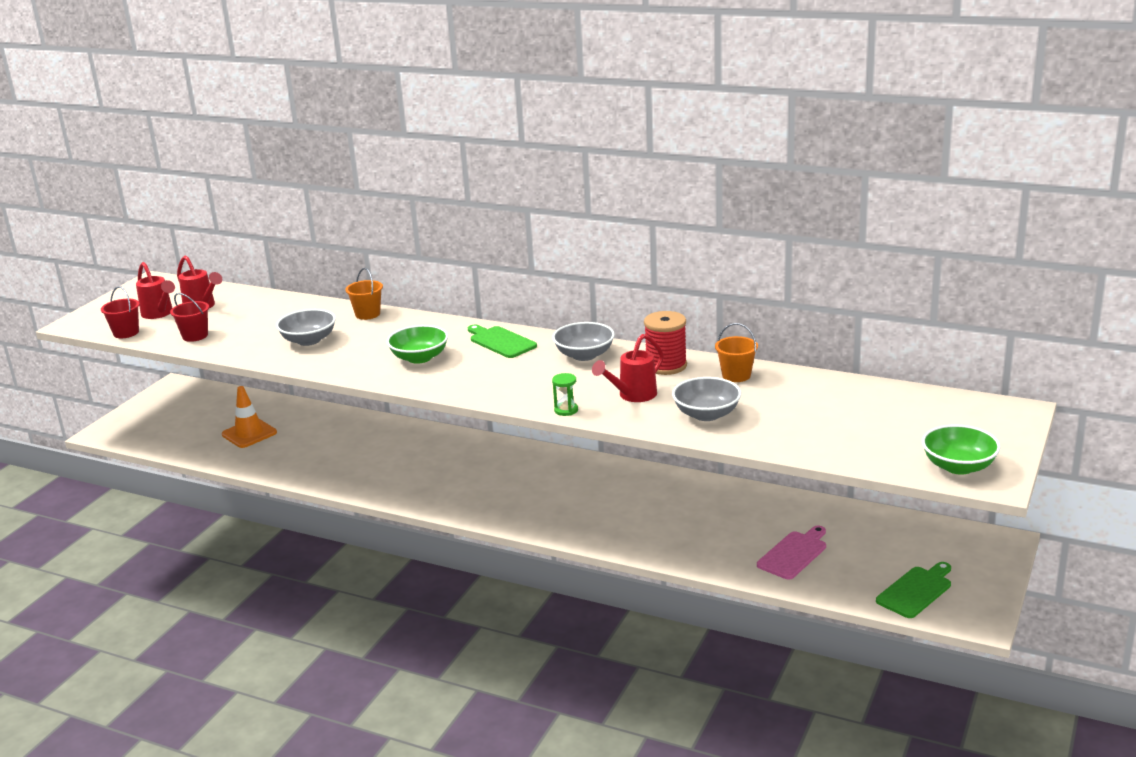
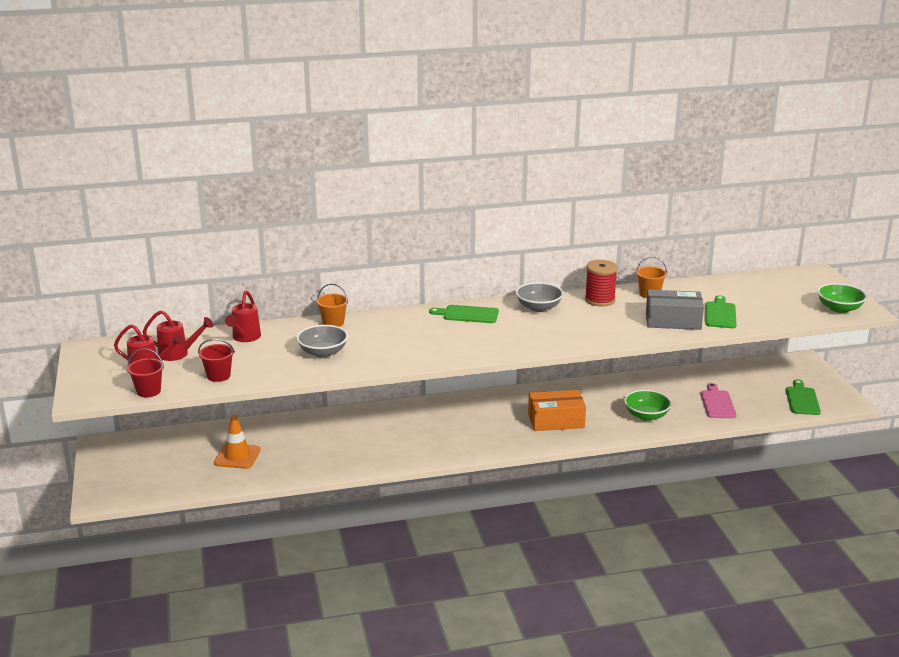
camera: 40 degrees left, 0 degrees up
green bowl [387,325,448,364] -> green bowl moved to [624,390,671,421]
green hourglass [552,373,578,416] -> none
red watering can [592,334,664,402] -> red watering can moved to [225,290,261,342]
grey bowl [672,377,741,421] -> grey box [646,290,704,330]
none -> orange box [528,390,586,431]
none -> green cutting board [705,295,737,328]

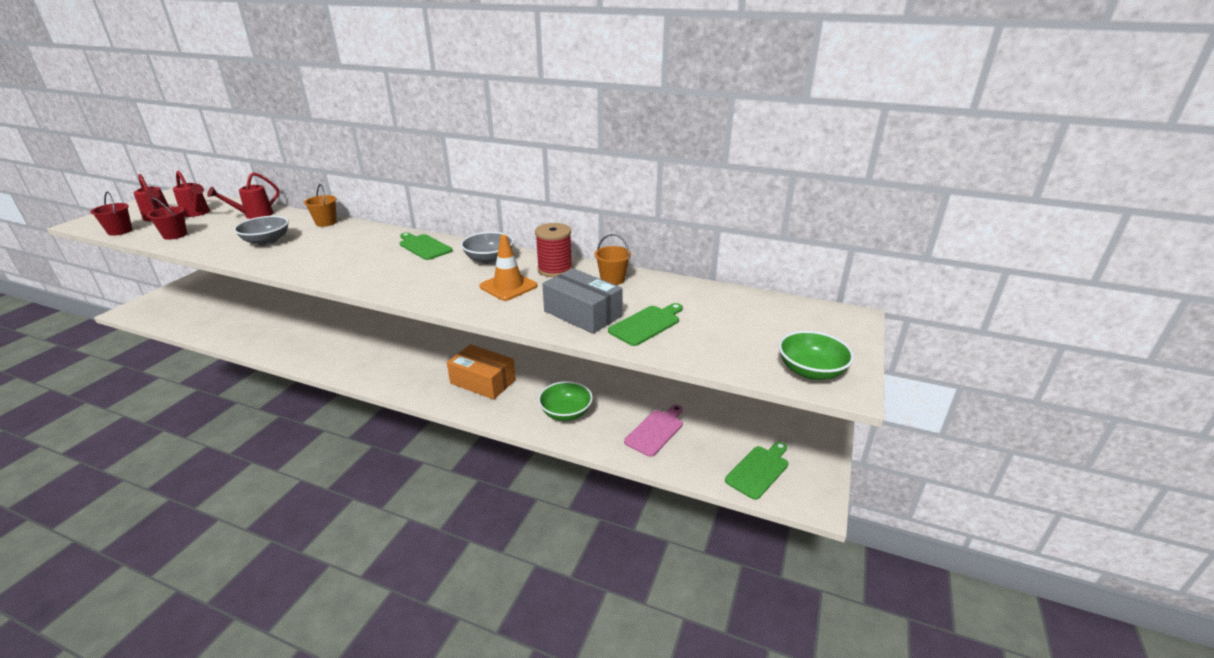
camera: 35 degrees right, 5 degrees up
orange traffic cone [214,414,261,469] -> orange traffic cone moved to [480,235,537,301]

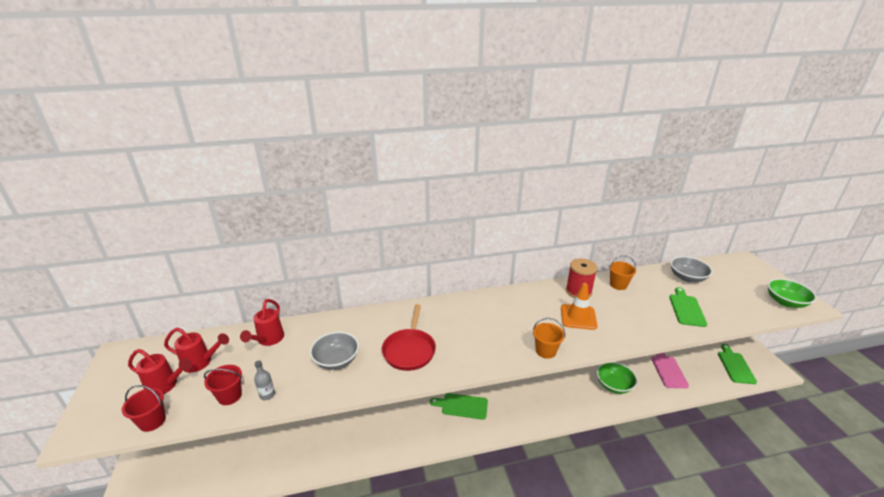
camera: 35 degrees left, 0 degrees up
orange bucket [304,184,337,227] -> orange bucket moved to [533,318,565,359]
green cutting board [400,232,453,260] -> green cutting board moved to [430,393,488,420]
orange box [447,344,516,400] -> none
grey bowl [461,232,514,264] -> grey bowl moved to [670,256,712,282]
grey box [542,268,623,334] -> none
none -> grey bottle [254,361,275,400]
none -> red pan [382,304,436,371]

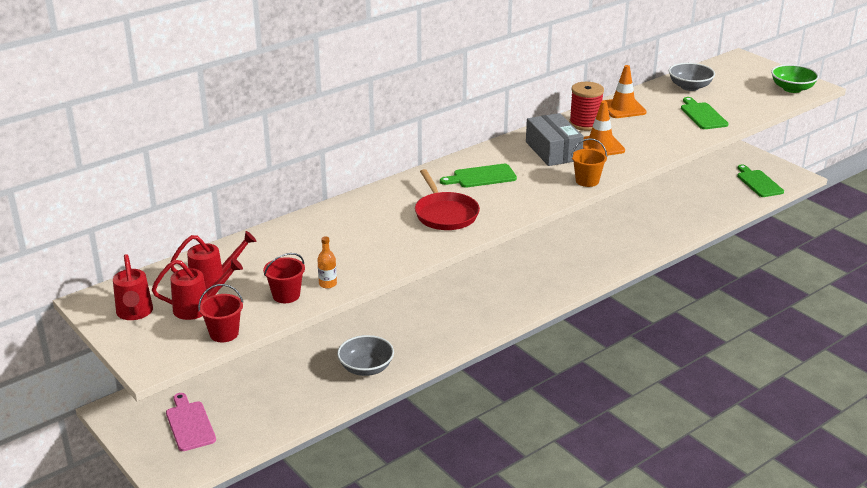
camera: 25 degrees left, 0 degrees up
red watering can [240,299,284,346] -> red watering can moved to [113,254,153,320]
grey bottle [254,361,275,400] -> orange bottle [317,236,337,288]
grey bowl [310,332,359,370] -> grey bowl moved to [337,335,394,376]
green cutting board [430,393,488,420] -> green cutting board moved to [440,164,517,188]
green bowl [597,362,638,394] -> none
orange bucket [609,255,636,290] -> orange traffic cone [603,65,647,118]
pink cutting board [651,353,689,388] -> pink cutting board moved to [166,393,216,451]
none -> grey box [526,113,584,166]

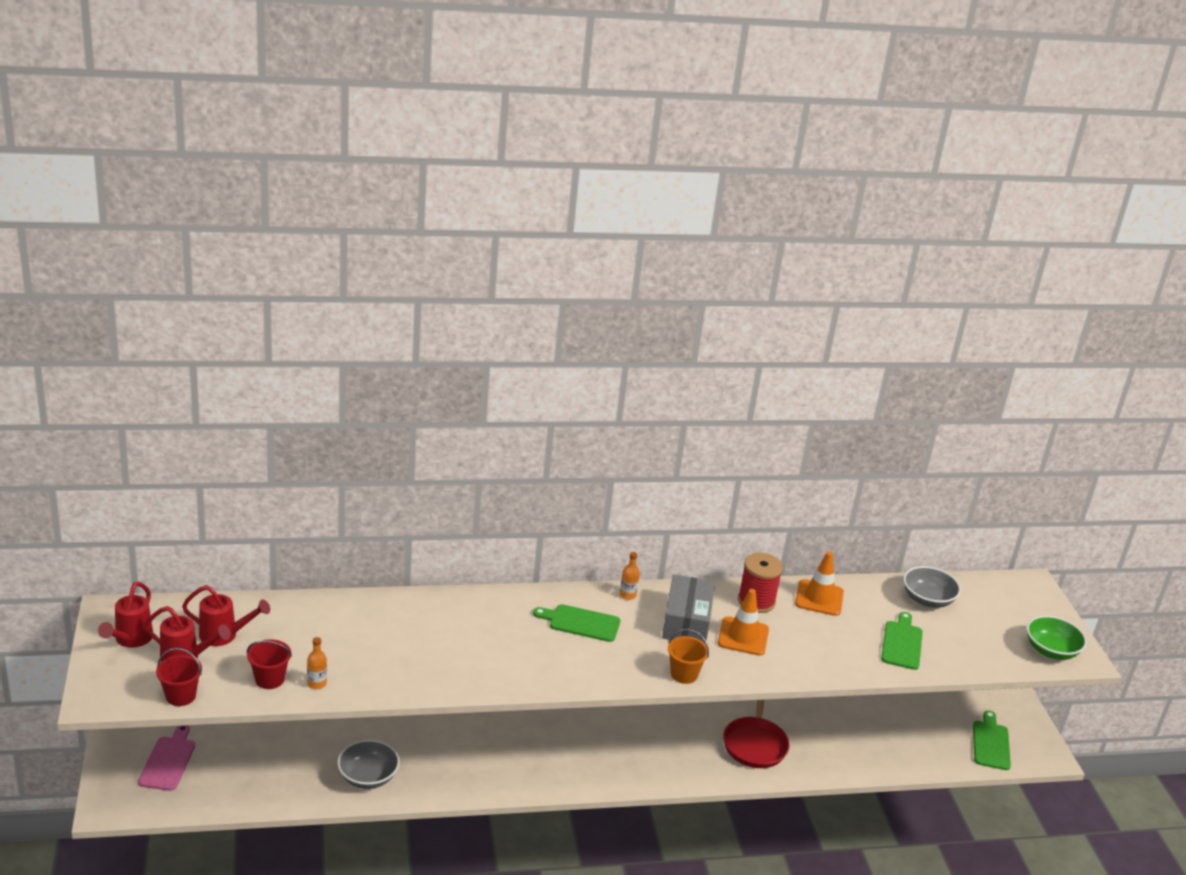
camera: 25 degrees right, 0 degrees up
red pan [415,169,480,230] -> red pan moved to [723,700,790,768]
none -> orange bottle [620,552,640,600]

